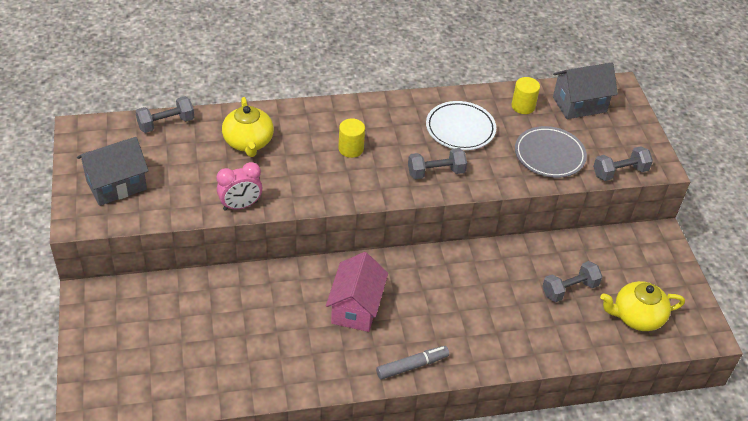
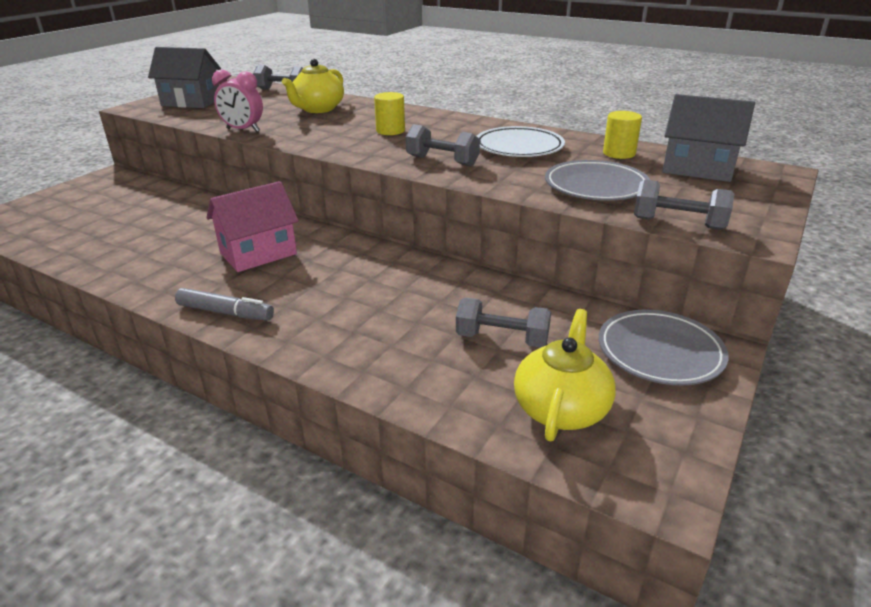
camera: 45 degrees right, 15 degrees down
yellow teapot [600,281,685,331] -> yellow teapot turned 75 degrees clockwise [514,309,616,441]
none -> grey plate [599,310,729,385]

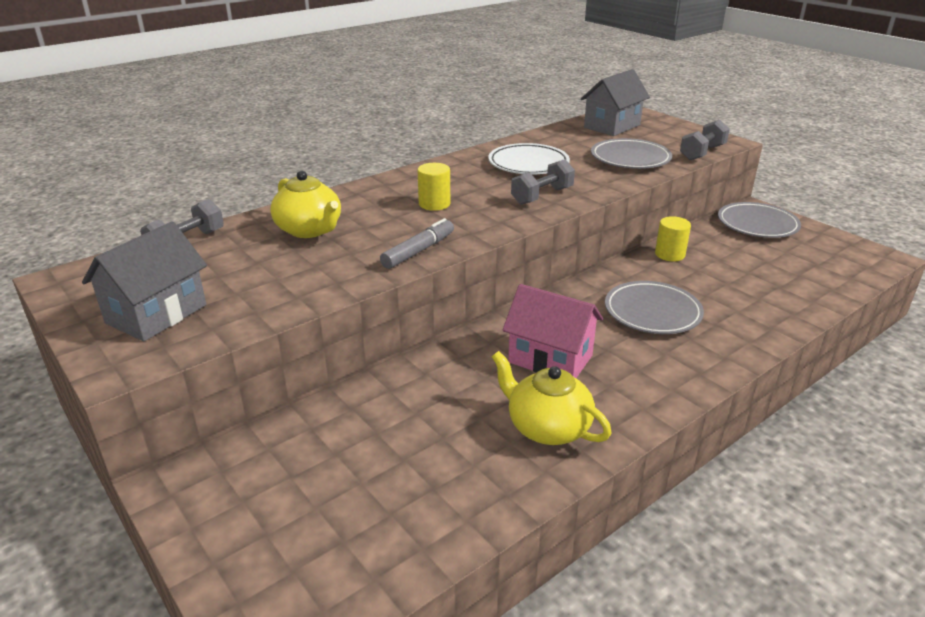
camera: 70 degrees left, 0 degrees up
grey marker [175,288,274,320] -> grey marker moved to [380,218,454,269]
pink house [206,181,299,272] -> pink house turned 45 degrees counterclockwise [503,284,603,378]
pink clock [212,70,263,132] -> none
grey dumbbell [456,298,551,348] -> none
yellow teapot [514,309,616,441] -> yellow teapot moved to [492,351,612,445]
yellow cylinder [603,111,642,159] -> yellow cylinder moved to [655,216,691,261]
none -> grey plate [605,281,704,334]

